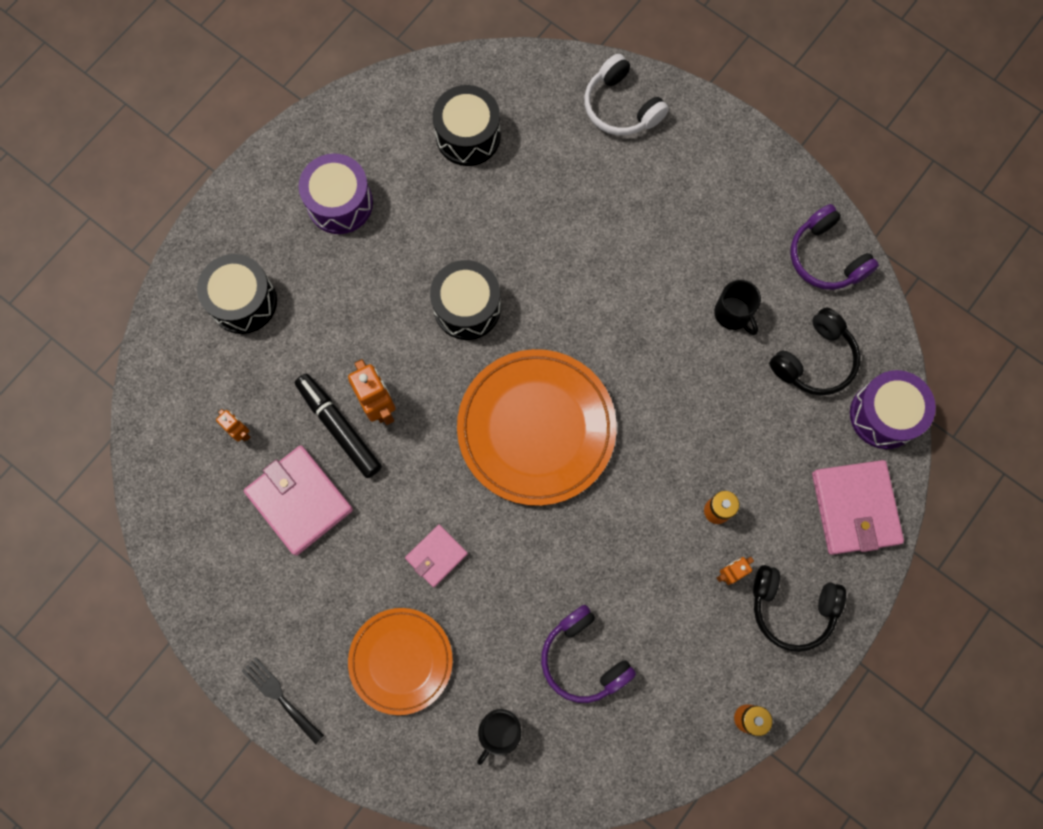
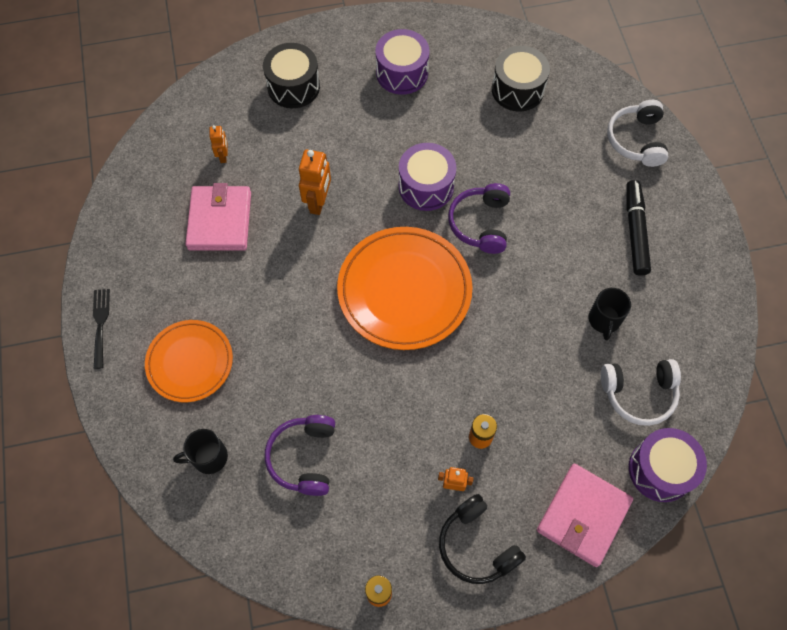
camera: 40 degrees right, 10 degrees down
black marker [295,373,382,478] -> black marker moved to [626,180,651,276]
pink wallet [405,525,468,587] -> none
black drum [430,260,501,340] -> purple drum [399,143,456,211]
black headphones [769,308,861,396] -> white headphones [601,359,681,426]
purple headphones [790,204,879,290] -> purple headphones moved to [448,183,510,254]

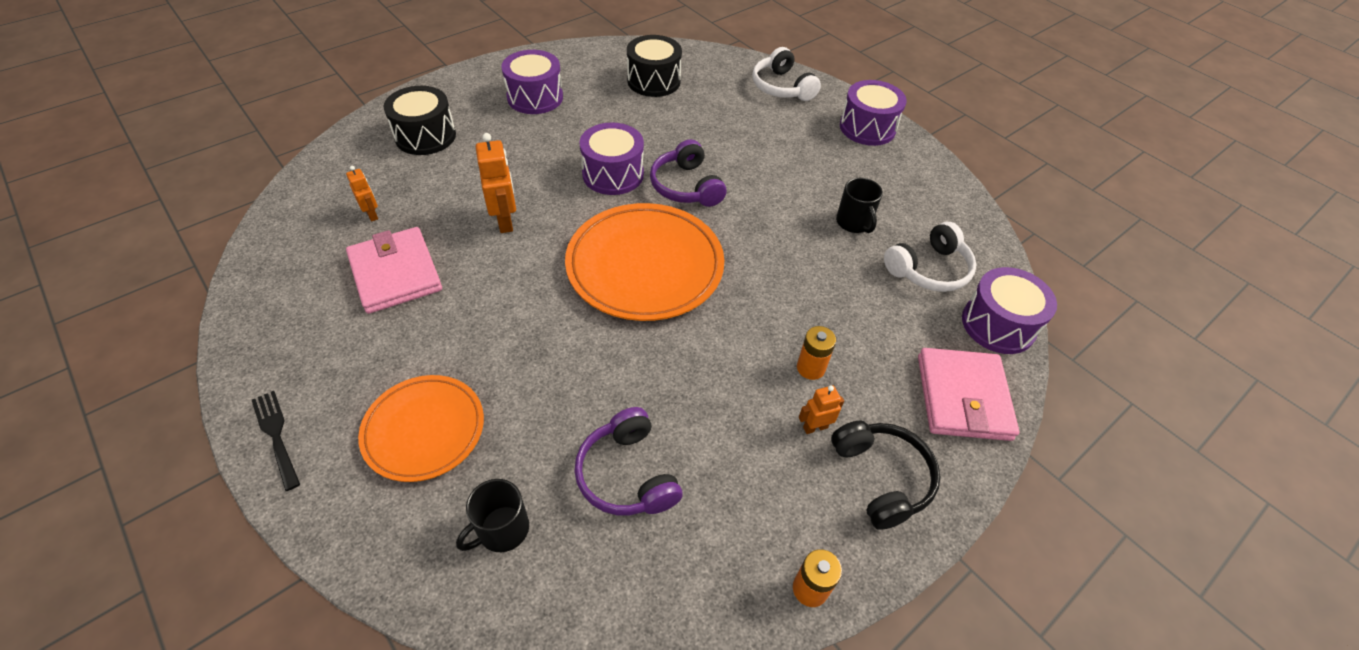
camera: 30 degrees left, 15 degrees down
black headphones [439,494,526,584] -> black headphones turned 135 degrees counterclockwise [831,421,941,530]
black marker [626,180,651,276] -> none
none -> purple drum [840,80,907,146]

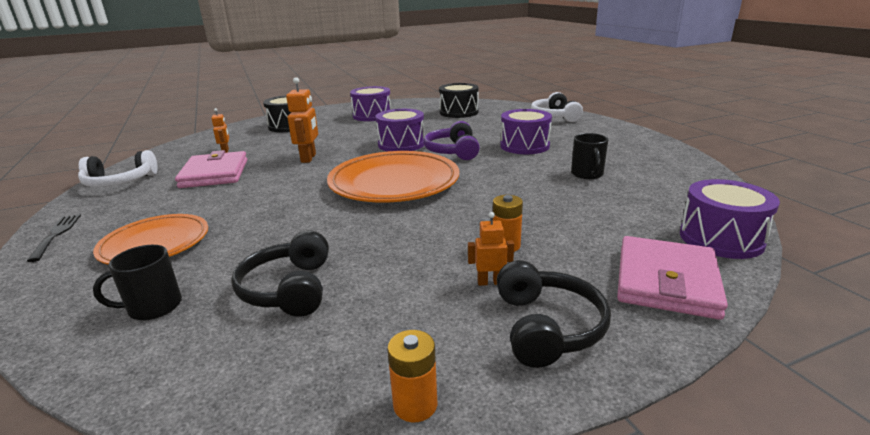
camera: 20 degrees right, 25 degrees down
purple headphones [574,407,683,515] -> black headphones [231,230,329,317]
purple drum [840,80,907,146] -> purple drum moved to [500,109,552,154]
white headphones [884,222,976,292] -> white headphones moved to [78,150,158,187]

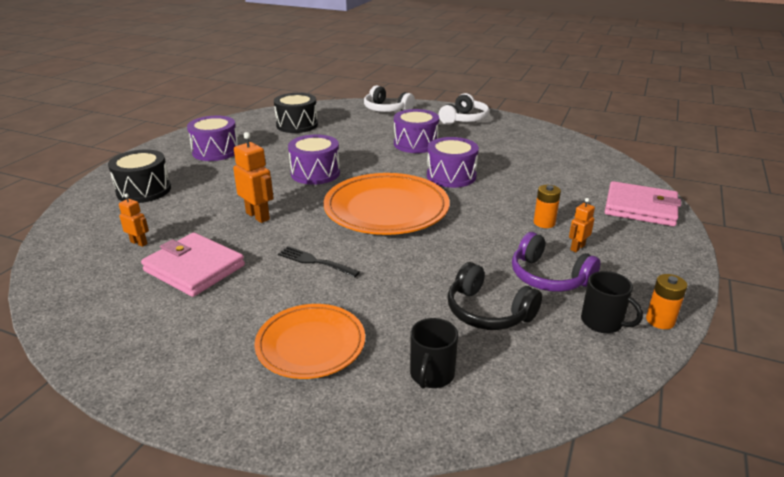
camera: 45 degrees left, 5 degrees up
black fork [27,214,81,262] -> black fork moved to [278,246,360,277]
white headphones [78,150,158,187] -> white headphones moved to [439,93,489,125]
purple headphones [424,121,480,160] -> purple headphones moved to [512,232,600,292]
black headphones [496,260,611,368] -> none
black mug [571,133,608,179] -> black mug moved to [581,271,643,333]
pink wallet [617,236,728,320] -> pink wallet turned 45 degrees counterclockwise [605,181,681,226]
purple drum [680,179,780,259] -> purple drum moved to [427,137,479,188]

